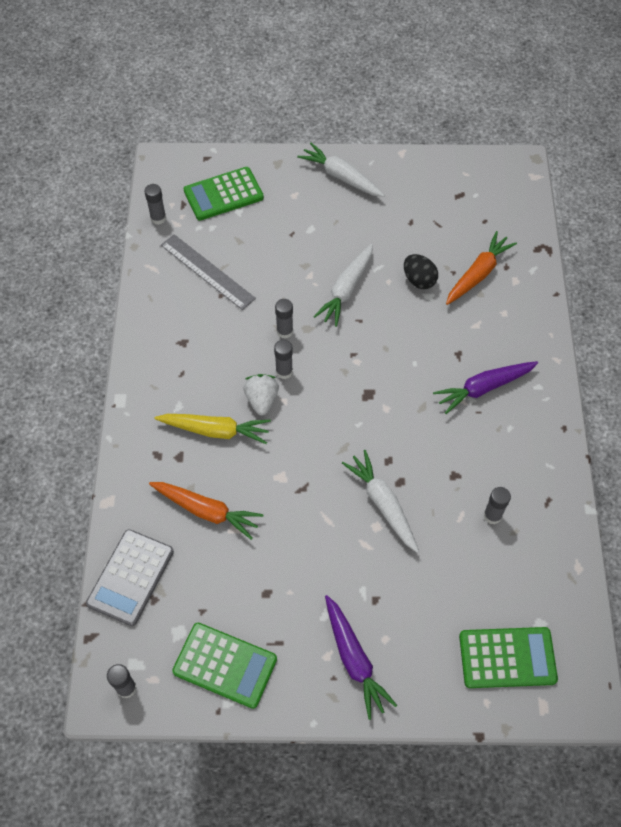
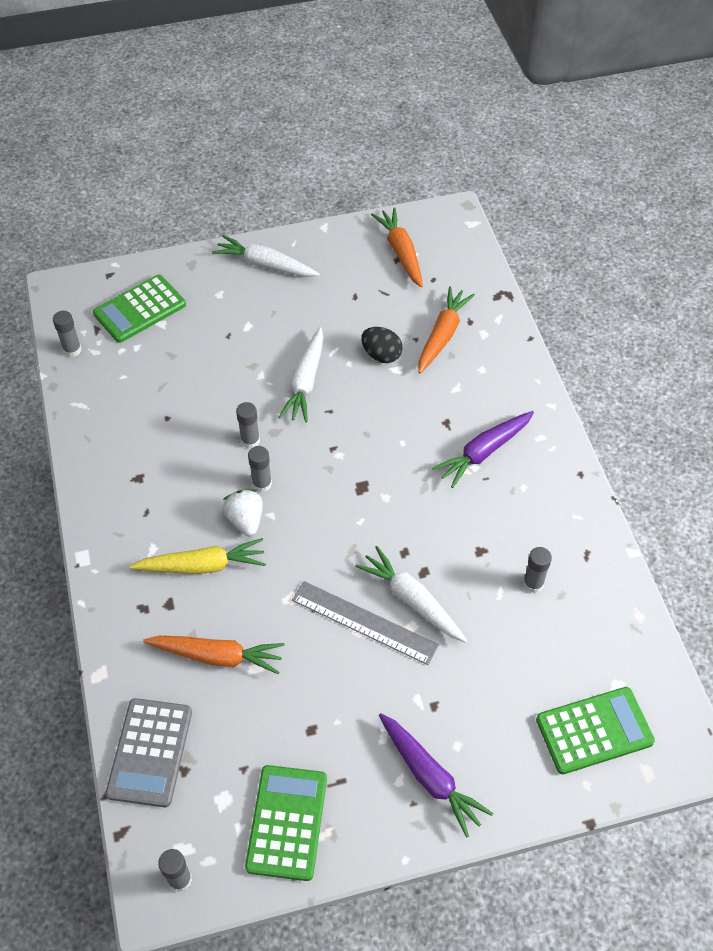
camera: 15 degrees left, 5 degrees down
grey ruler [161,234,256,310] -> grey ruler moved to [292,581,439,665]
green calculator [172,623,277,709] -> green calculator turned 90 degrees counterclockwise [245,765,327,881]
none -> orange carrot [371,208,423,288]

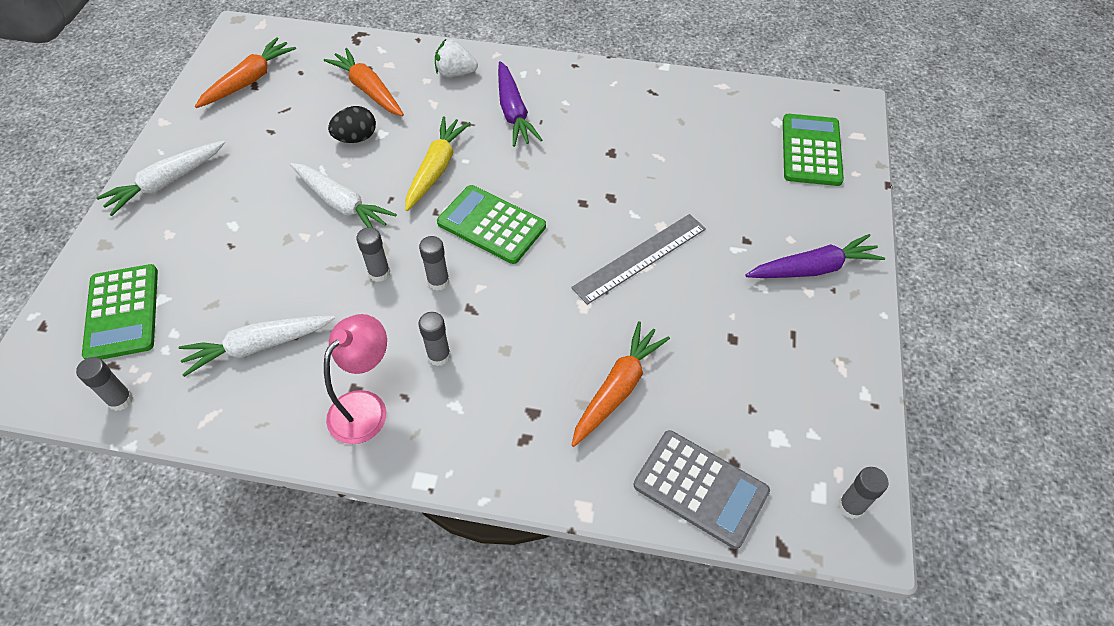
camera: 65 degrees left, 0 degrees up
yellow carrot [130,538,266,574] -> yellow carrot moved to [405,116,471,211]
white strawberry [223,489,263,536] -> white strawberry moved to [435,39,478,77]
green calculator [245,765,327,881] -> green calculator moved to [437,185,546,264]
white carrot [355,546,468,643] -> white carrot moved to [179,316,335,377]
orange carrot [371,208,423,288] -> orange carrot turned 120 degrees clockwise [195,37,296,108]
grey glue stick [523,547,552,593] -> grey glue stick moved to [418,312,451,366]
none -> pink lamp [324,314,387,444]

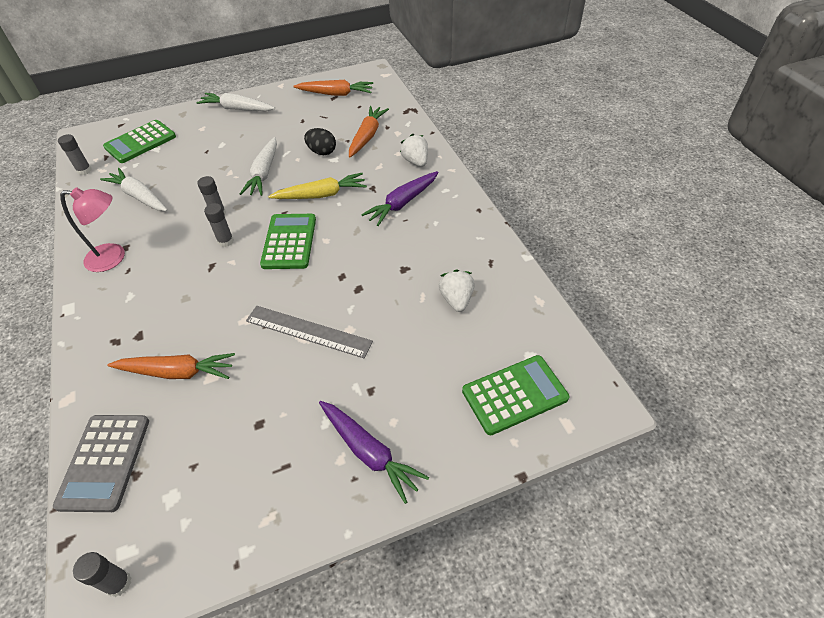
camera: 60 degrees right, 5 degrees down
grey glue stick [418,312,451,366] -> none
none -> white strawberry [439,269,475,312]

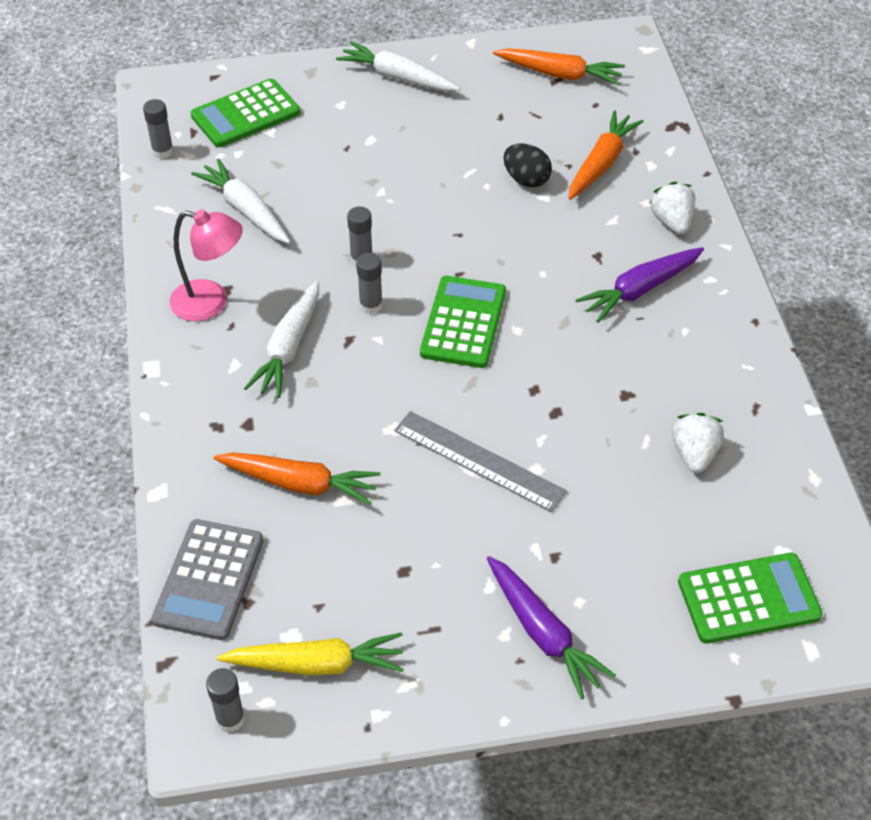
camera: 10 degrees right, 0 degrees up
white carrot [240,137,277,196] -> white carrot moved to [244,280,319,398]
yellow carrot [268,173,367,199] -> yellow carrot moved to [217,632,404,676]

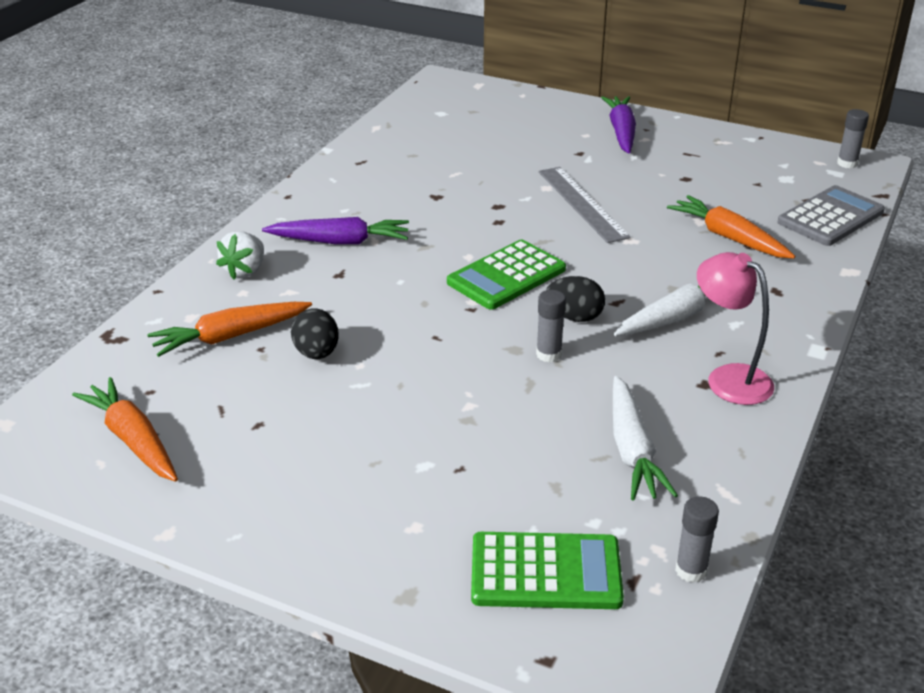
camera: 145 degrees left, 15 degrees down
yellow carrot [217,632,404,676] -> none
white carrot [336,41,461,91] -> none
grey glue stick [356,253,383,314] -> black egg [546,276,605,322]
white strawberry [672,413,724,473] -> none
green calculator [678,553,823,643] -> none

